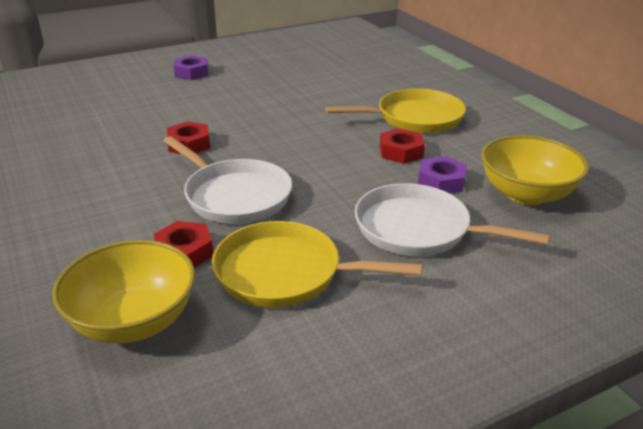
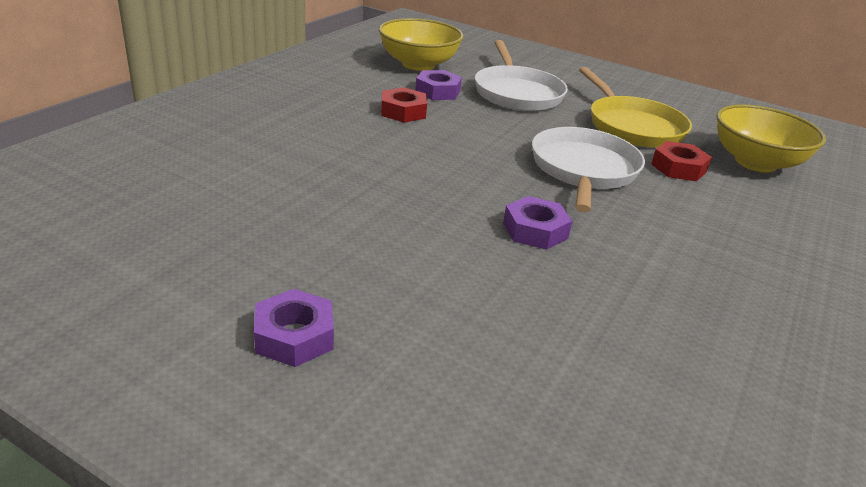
camera: 125 degrees left, 0 degrees up
red nut [167,121,210,154] -> purple nut [503,196,572,250]
yellow pan [325,88,466,133] -> none

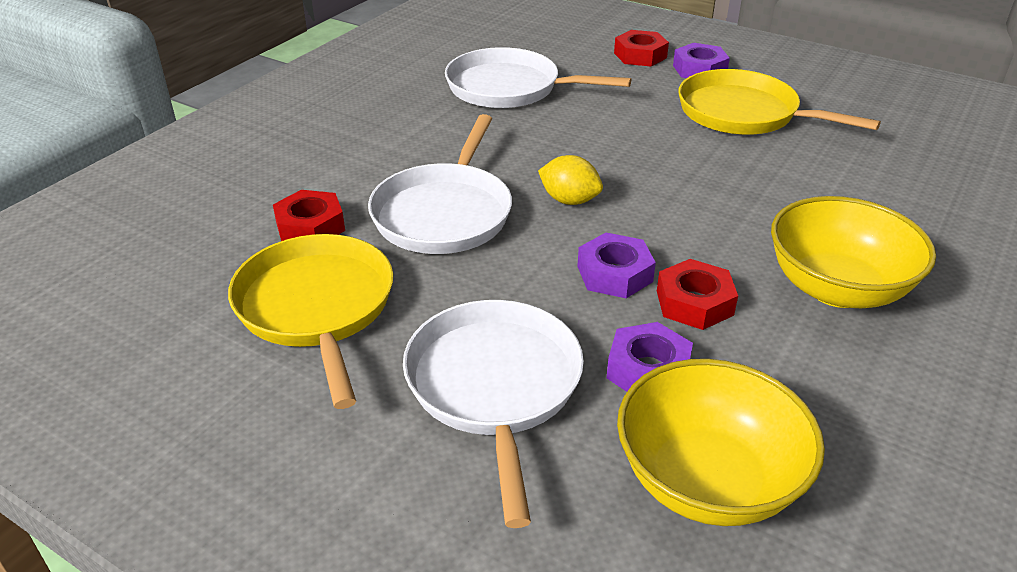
camera: 175 degrees left, 5 degrees up
purple nut [503,196,572,250] -> purple nut moved to [577,233,656,298]
yellow bowl [716,104,826,173] -> yellow bowl moved to [771,196,936,308]
none -> white pan [445,47,632,108]
none -> yellow lemon [538,155,603,205]
none -> red nut [614,30,669,67]
none -> yellow pan [679,69,881,135]

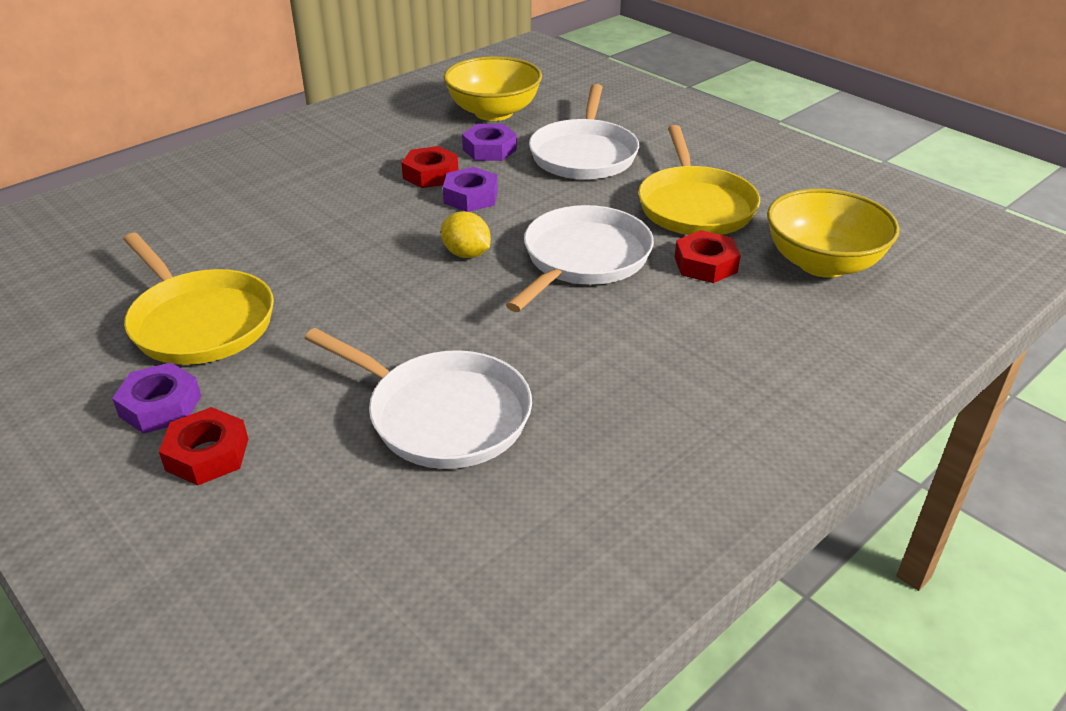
camera: 165 degrees left, 0 degrees up
yellow bowl [771,196,936,308] -> yellow bowl moved to [767,188,899,278]

